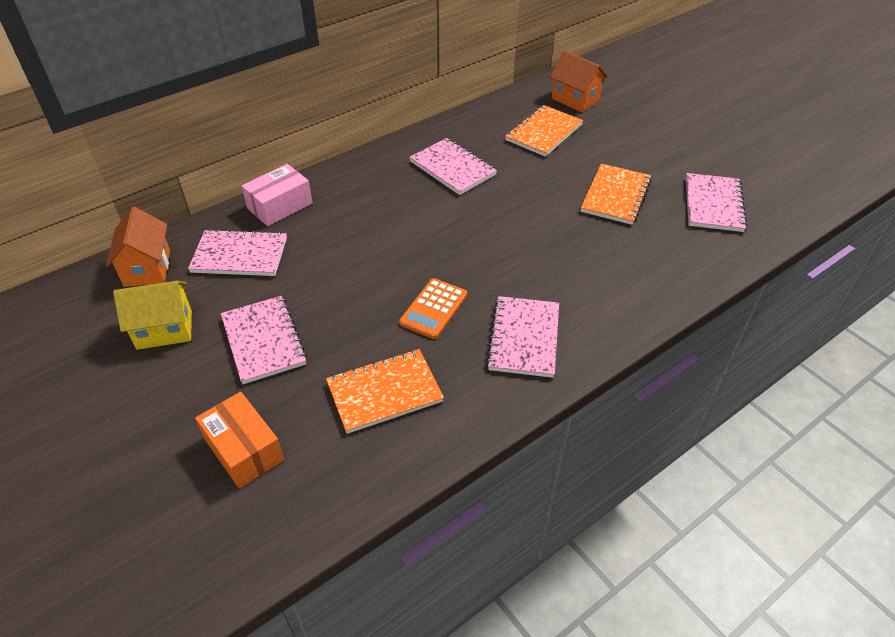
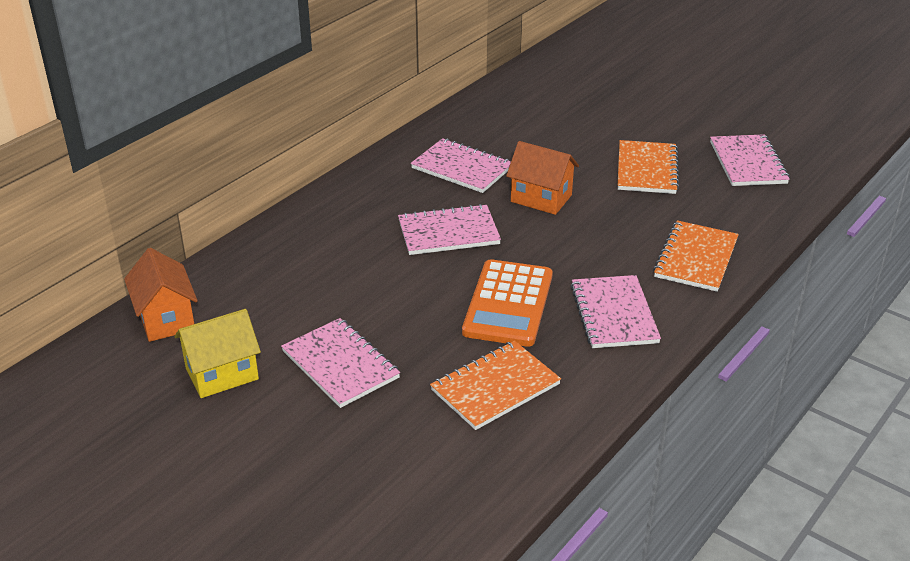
camera: 15 degrees left, 10 degrees down
pink notebook [188,229,287,276] -> pink notebook moved to [398,204,501,255]
orange box [195,392,284,488] -> none
pink box [242,164,312,226] -> none
orange calculator [399,278,467,339] -> orange calculator [462,259,553,347], size x1.54
orange notebook [505,105,583,157] -> orange notebook moved to [653,220,739,292]
orange house [550,51,608,112] -> orange house moved to [506,141,579,215]

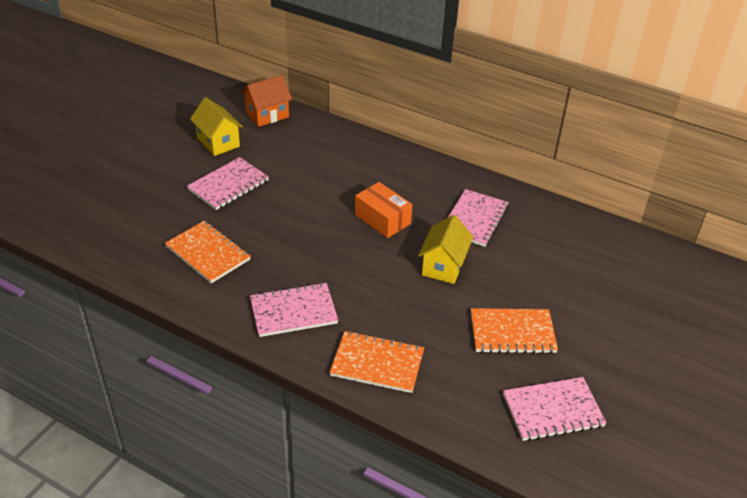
camera: 80 degrees right, 5 degrees up
pink notebook [398,204,501,255] -> orange box [355,182,413,238]
orange calculator [462,259,553,347] -> none
orange house [506,141,579,215] -> yellow house [418,215,473,284]

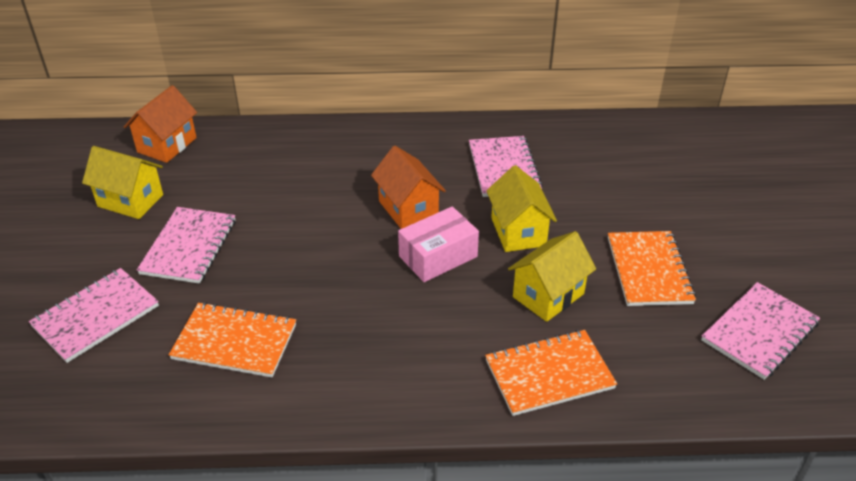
camera: 30 degrees left, 0 degrees up
pink notebook [250,282,338,337] -> pink notebook moved to [29,268,159,363]
orange box [355,182,413,238] -> orange house [371,146,446,229]
orange notebook [471,308,558,354] -> orange notebook turned 60 degrees counterclockwise [608,231,696,306]
none -> pink box [398,206,479,282]
none -> yellow house [508,231,596,322]

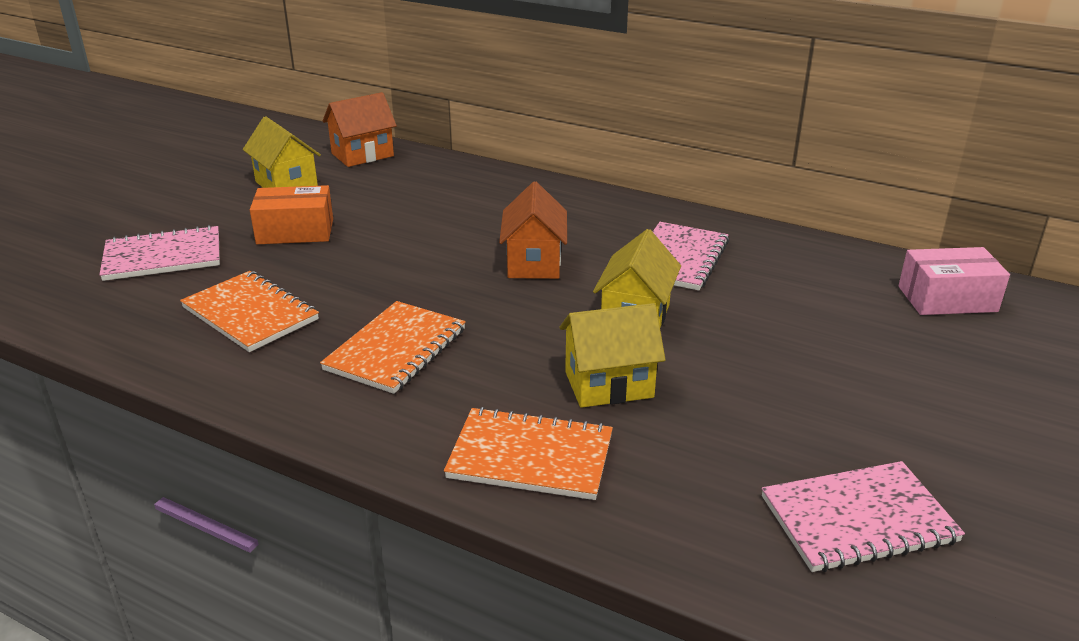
camera: 30 degrees right, 10 degrees down
pink notebook [137,207,235,284] -> orange box [250,185,333,244]
pink box [398,206,479,282] -> pink box moved to [898,247,1010,315]
orange notebook [608,231,696,306] -> orange notebook moved to [320,301,466,394]

